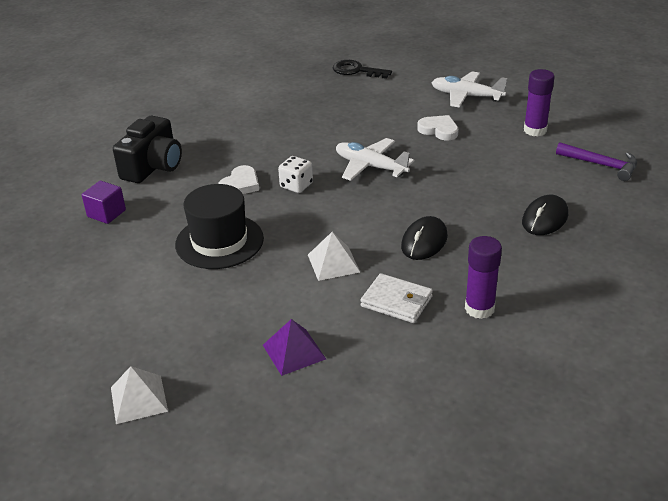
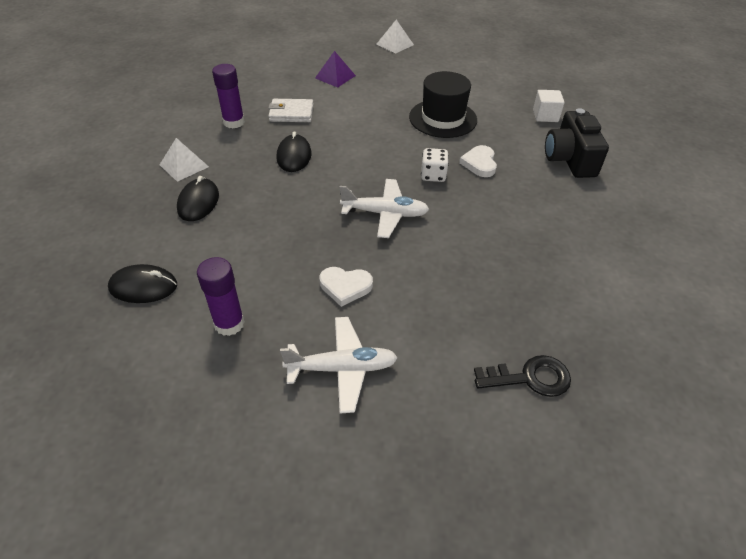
camera: 150 degrees right, 10 degrees up
purple cube [82,181,126,224] -> white cube [533,90,564,122]
white pyramid [308,232,360,281] -> white pyramid moved to [160,138,209,182]
purple hammer [556,142,637,181] -> black mouse [108,264,177,303]

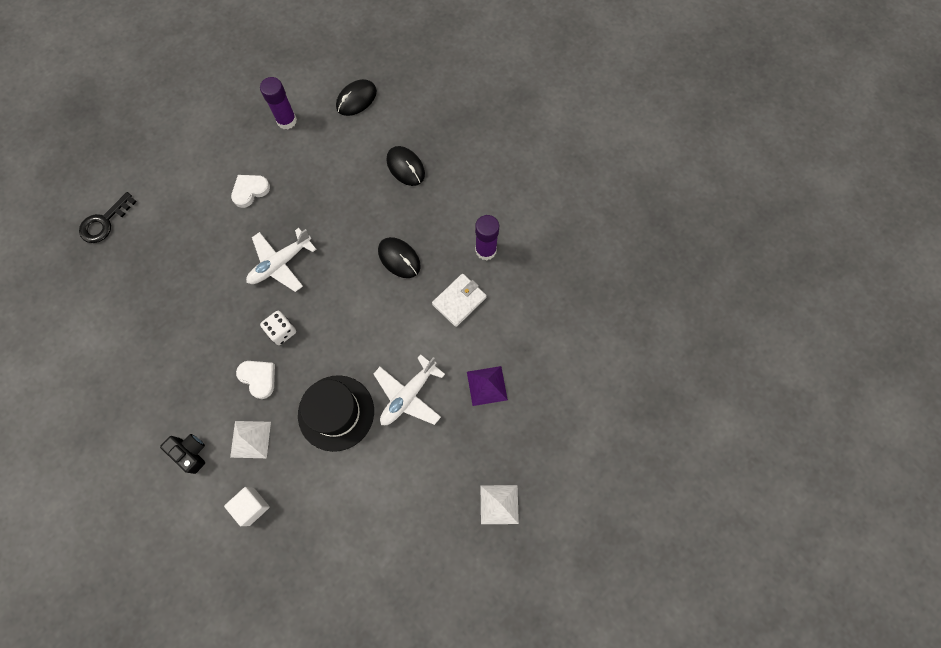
camera: 135 degrees right, 25 degrees up
white pyramid [160,138,209,182] -> white pyramid moved to [230,421,271,458]
white plane [280,317,398,414] -> white plane moved to [374,354,445,425]
black camera [545,108,609,178] -> black camera [160,434,205,474], size x0.58

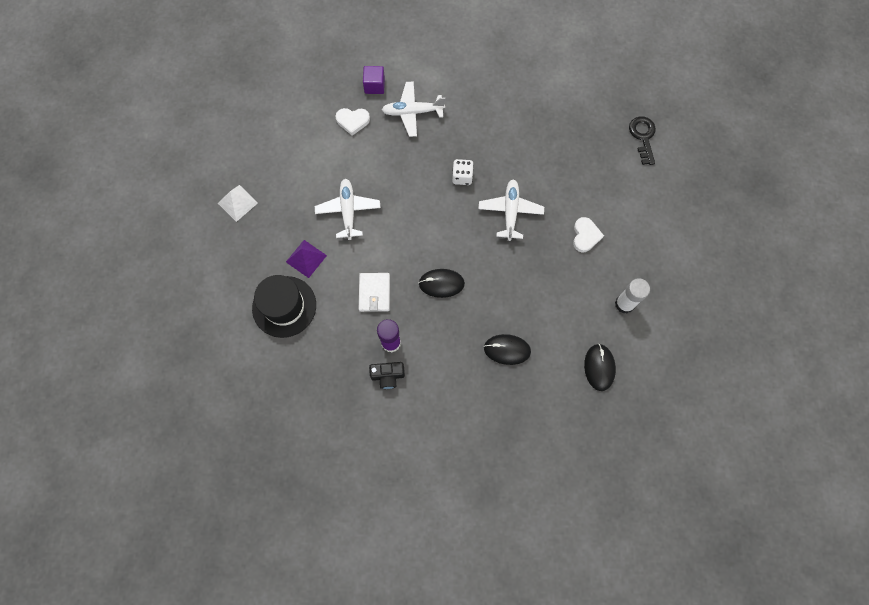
camera: 135 degrees right, 0 degrees up
black camera [160,434,205,474] -> black camera moved to [369,362,405,389]
white cube [224,487,270,526] -> purple cube [363,66,385,94]
white pyramid [230,421,271,458] -> white plane [382,81,445,137]
white heart [236,361,275,399] -> white heart moved to [336,108,370,136]
purple glue stick [260,77,297,129] -> white glue stick [615,278,650,313]
black hat [298,375,374,452] -> black hat moved to [252,275,316,338]

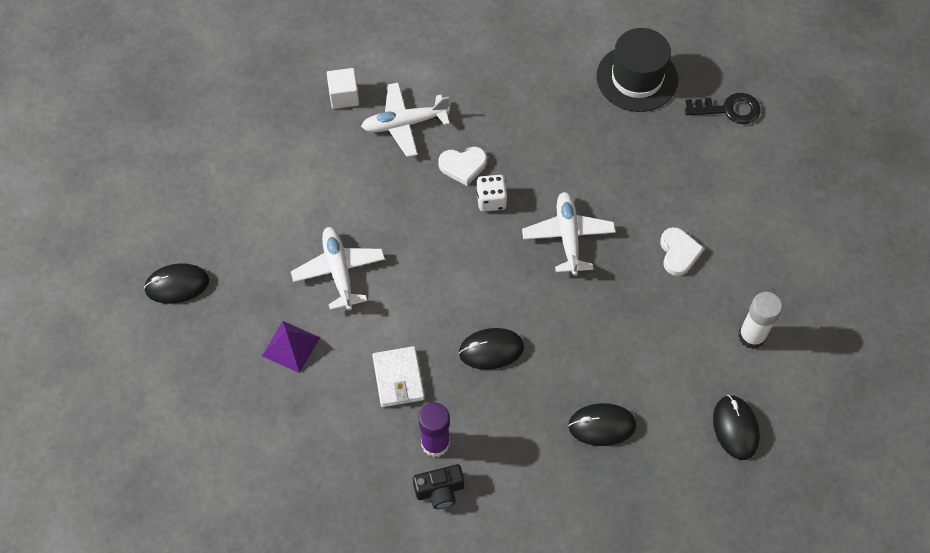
camera: 10 degrees left, 10 degrees down
white pyramid [218,185,258,222] -> black mouse [144,263,209,304]
black hat [252,275,316,338] -> black hat moved to [596,28,678,112]
white heart [336,108,370,136] -> white heart moved to [438,147,487,186]
purple cube [363,66,385,94] -> white cube [327,68,359,109]
black key [629,116,656,165] -> black key turned 105 degrees clockwise [685,93,761,124]

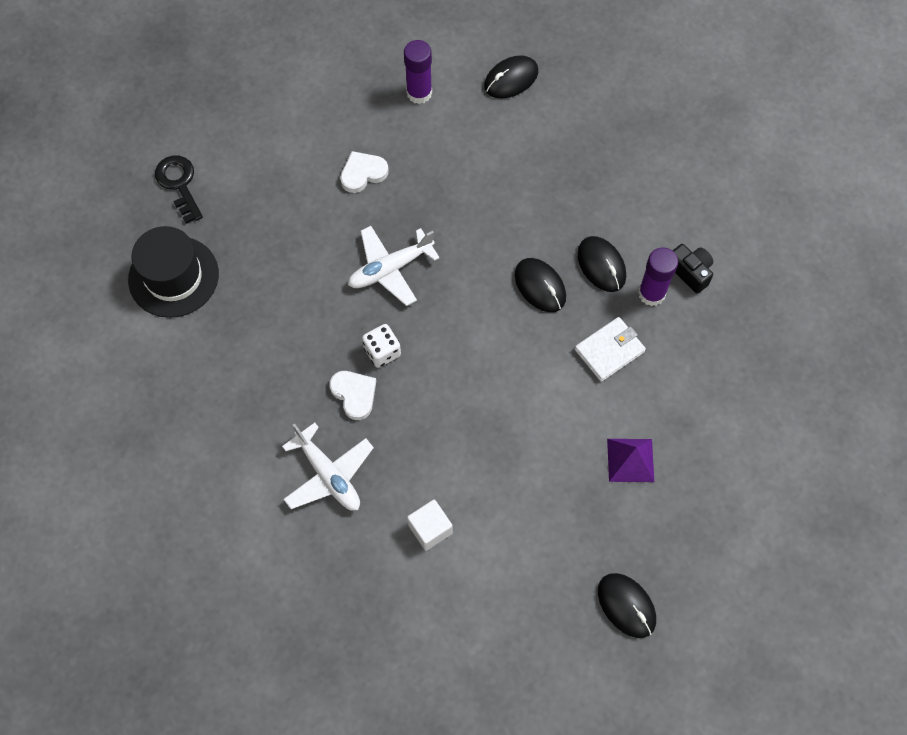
camera: 115 degrees left, 5 degrees up
white plane [291,227,385,310] -> none
white cube [327,68,359,109] -> white cube moved to [407,500,452,551]
black mouse [568,403,636,446] -> black mouse moved to [577,236,626,292]
white glue stick [738,292,782,349] -> purple glue stick [404,40,432,104]

